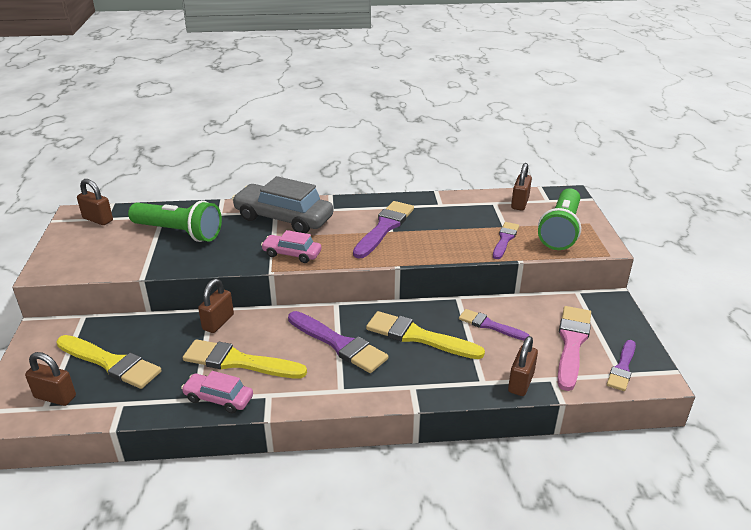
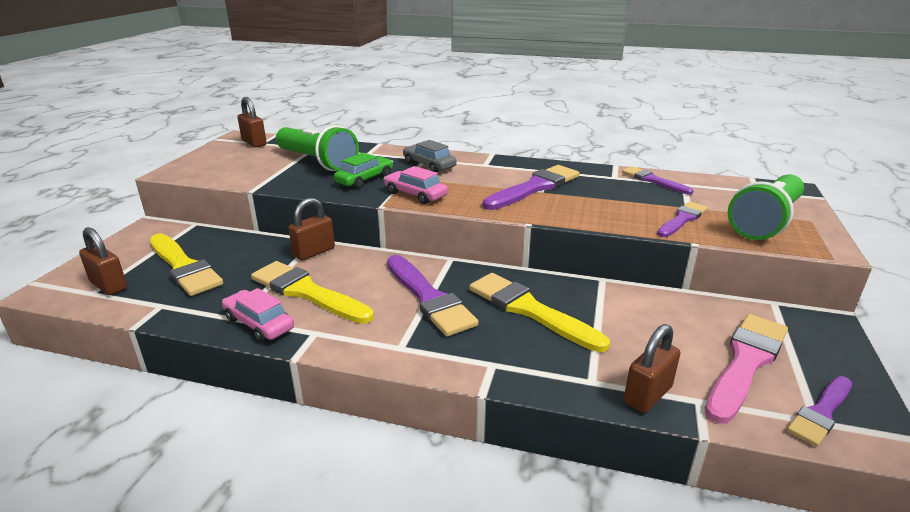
camera: 20 degrees right, 5 degrees down
grey car [232,176,333,233] -> grey car [403,140,457,172], size x0.54
purple brush [459,309,529,341] -> purple brush moved to [622,166,694,195]
brown padlock [511,163,532,211] -> none
none -> green car [334,153,393,189]

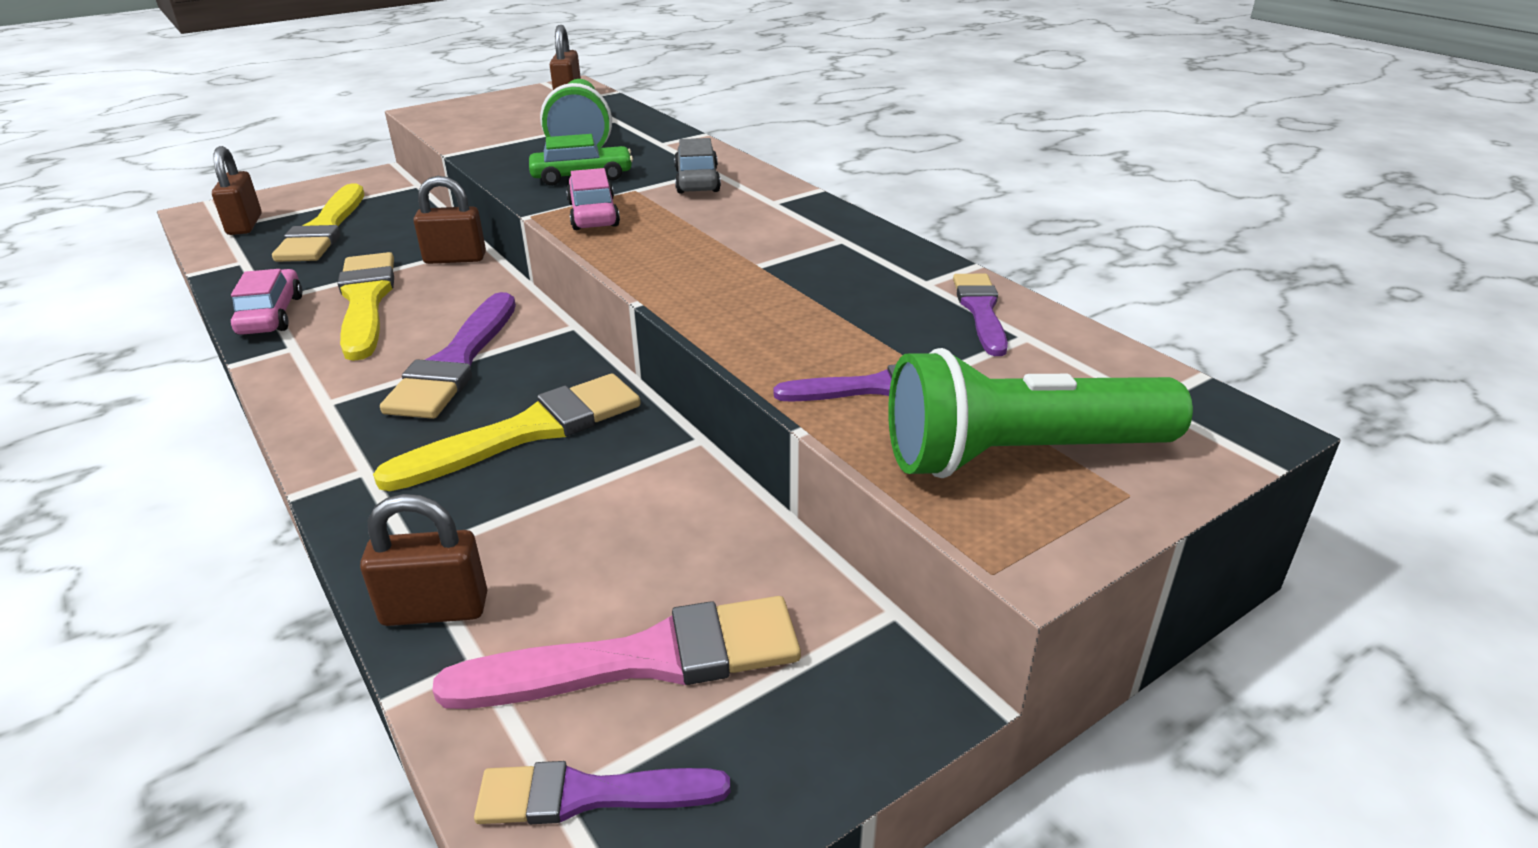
camera: 40 degrees right, 5 degrees up
yellow brush [469,273,610,352] -> yellow brush turned 60 degrees clockwise [373,374,641,491]
purple brush [483,165,580,210] -> none

